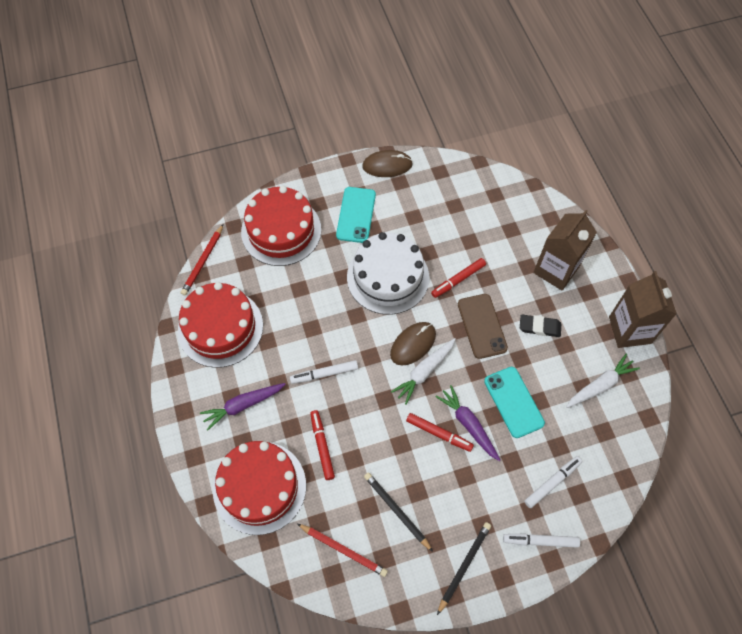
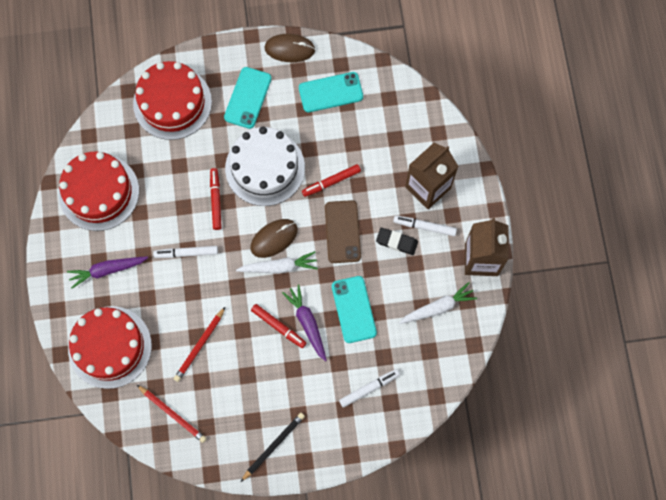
camera: 10 degrees right, 10 degrees up
red pencil [181,224,223,296] -> red pencil moved to [174,307,225,382]
red marker [310,410,335,480] -> red marker moved to [210,168,222,230]
black pencil [364,472,433,552] -> none
white carrot [391,338,456,405] -> white carrot turned 150 degrees counterclockwise [236,251,318,274]
white marker [503,533,580,548] -> white marker moved to [393,215,457,236]
none -> turquoise phone [299,72,363,112]

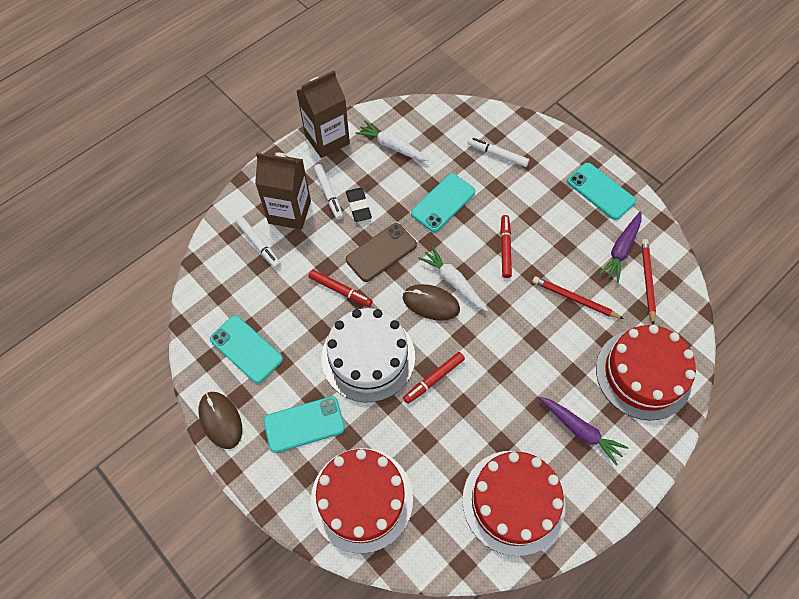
camera: 125 degrees left, 10 degrees down
white marker [153,246,218,258] -> white marker moved to [236,217,281,268]
red pencil [174,307,225,382] -> red pencil turned 150 degrees counterclockwise [532,276,624,319]
black pencil [241,413,305,482] -> turquoise phone [567,163,636,220]
purple carrot [282,284,327,362] -> purple carrot moved to [599,211,642,282]

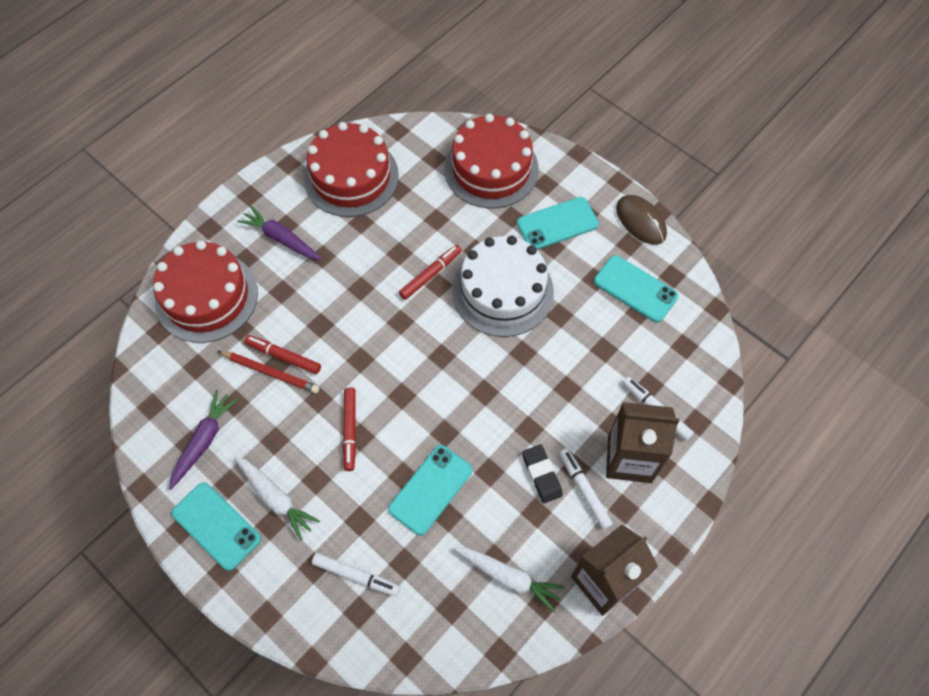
camera: 175 degrees right, 0 degrees up
red marker [308,270,373,307] -> red marker moved to [244,335,321,374]
brown phone [346,223,417,282] -> none
brown mouse [403,284,460,321] -> none
white carrot [418,246,488,311] -> white carrot moved to [234,456,320,541]
red pencil [642,239,656,325] -> none

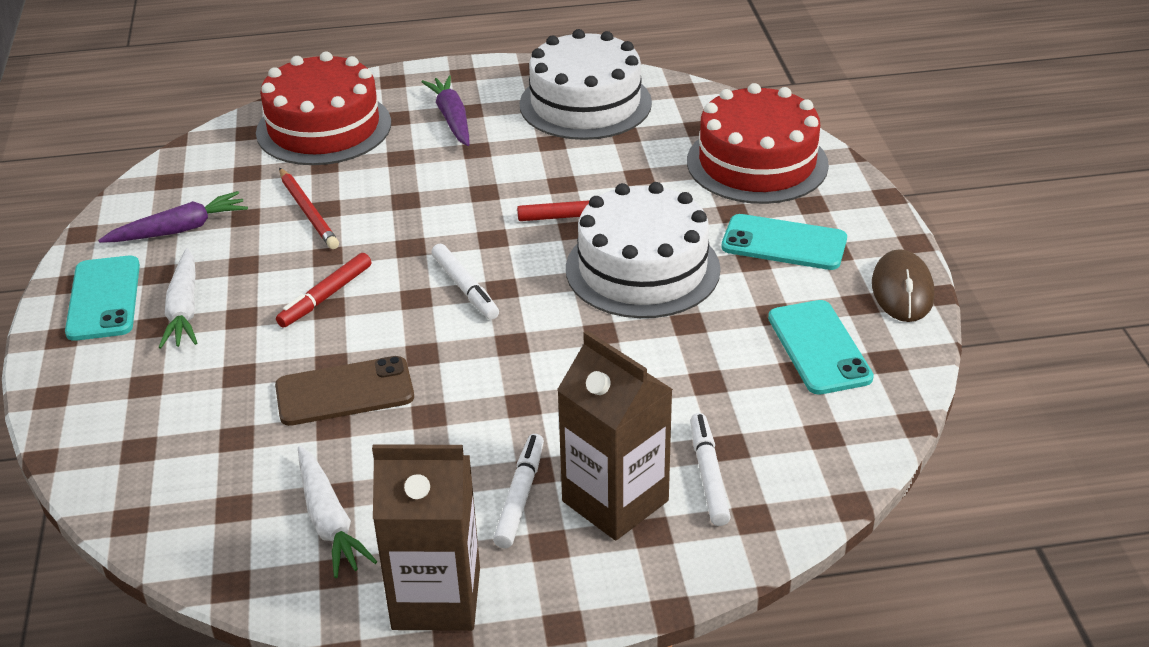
camera: 40 degrees right, 25 degrees down
red marker [244,335,321,374] -> none
red cake [304,122,399,217] -> white cake [520,29,652,140]
white marker [312,553,400,596] -> white marker moved to [431,243,499,320]
turquoise phone [388,445,472,535] -> brown phone [275,356,414,426]
black eraser [522,444,563,503] -> none

